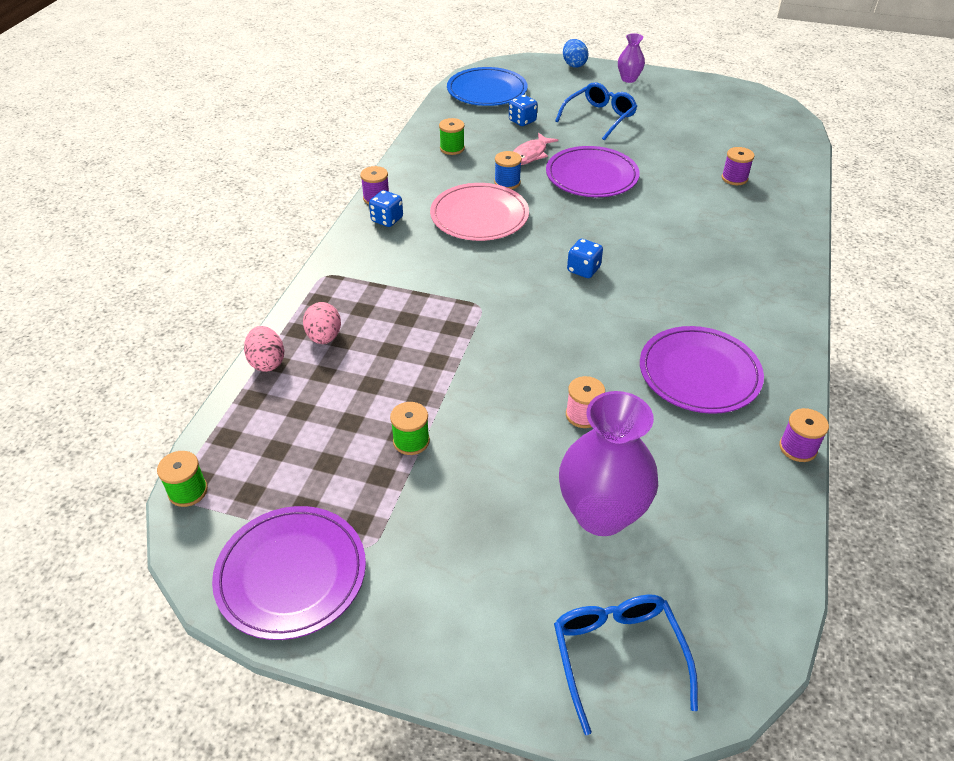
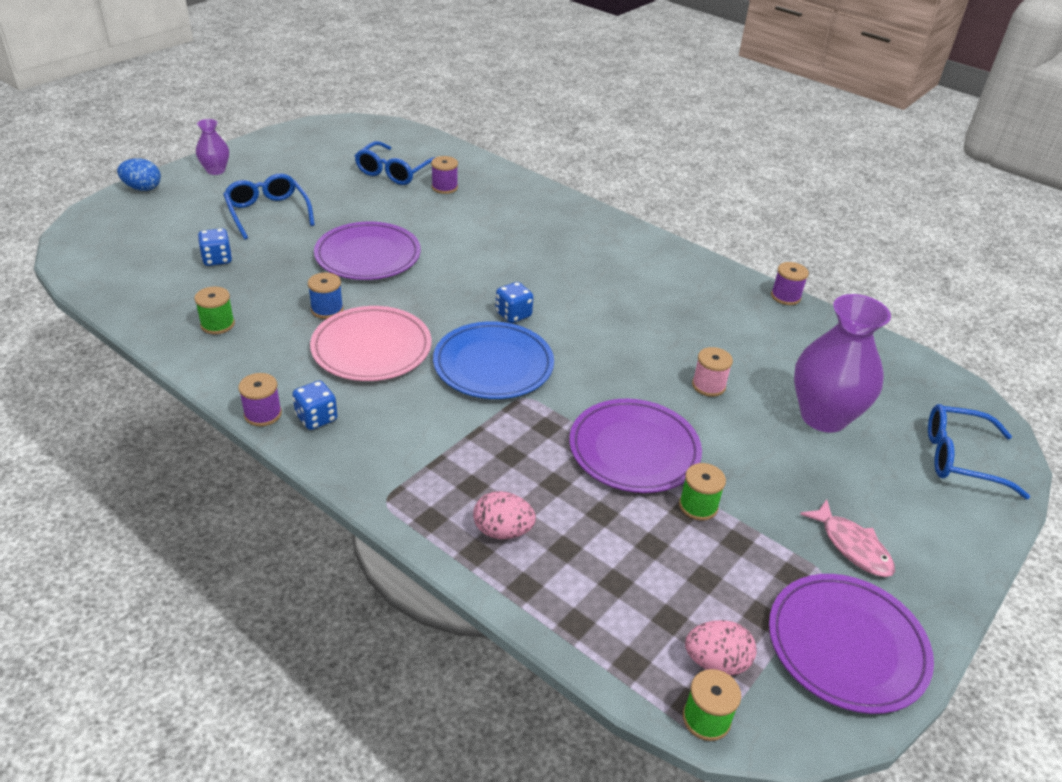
camera: 70 degrees left, 5 degrees down
pink egg [244,326,284,372] -> pink egg moved to [685,620,757,675]
blue plate [447,67,528,106] -> blue plate moved to [433,321,554,399]
pink fish [513,133,558,165] -> pink fish moved to [800,499,895,577]
purple plate [640,326,764,414] -> purple plate moved to [569,399,702,493]
none -> blue glasses [355,141,435,185]

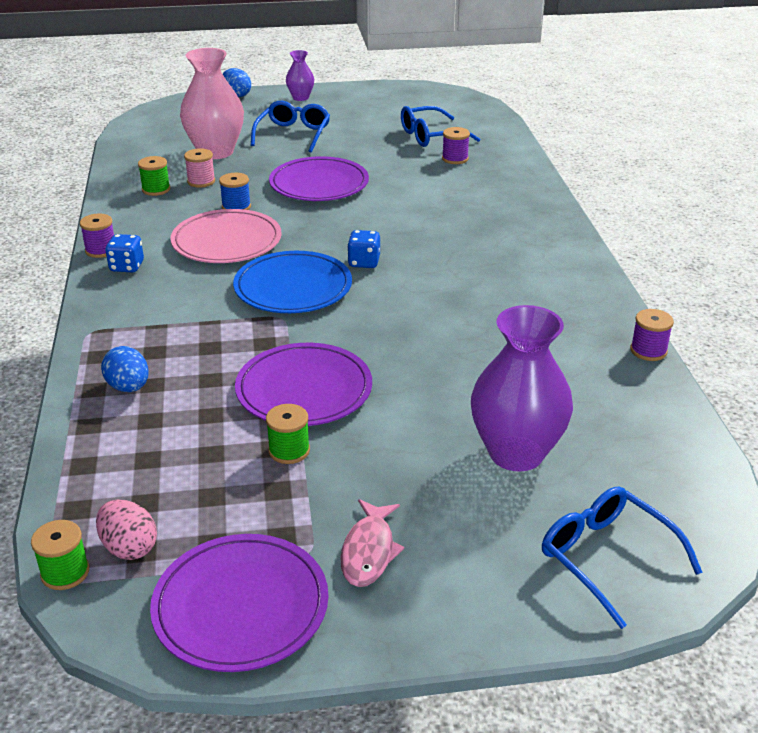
camera: 45 degrees right, 5 degrees down
blue dice [198,228,232,266] -> pink vase [180,48,244,159]
pink egg [473,491,536,539] -> blue egg [101,346,149,392]
pink spool [692,347,733,397] -> pink spool moved to [184,148,215,188]

